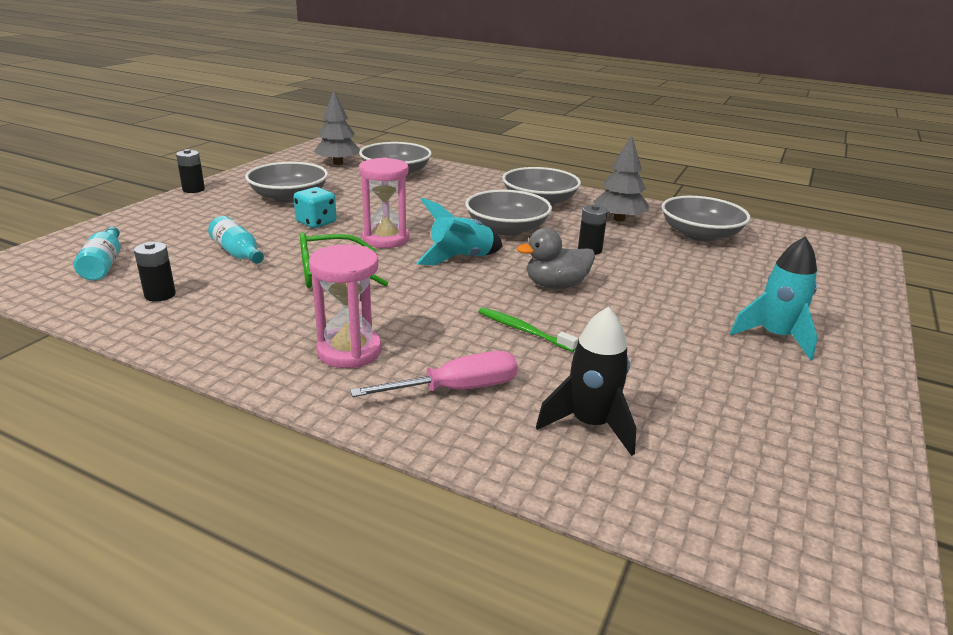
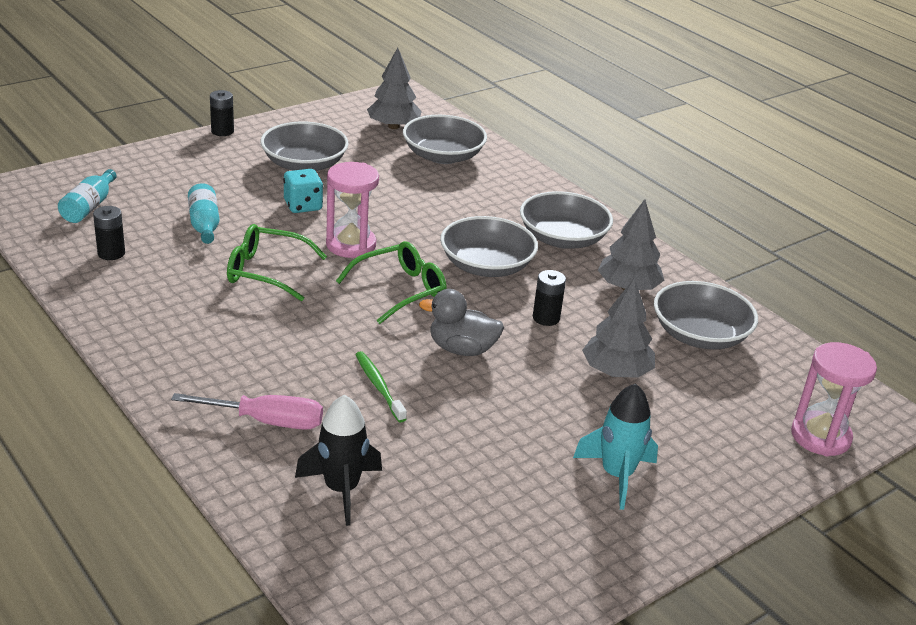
camera: 25 degrees right, 5 degrees up
pink hourglass [309,244,381,368] -> pink hourglass moved to [791,342,877,457]
turquoise rocket [416,198,503,265] -> green glasses [336,241,447,324]
none -> grey tree [582,277,655,378]

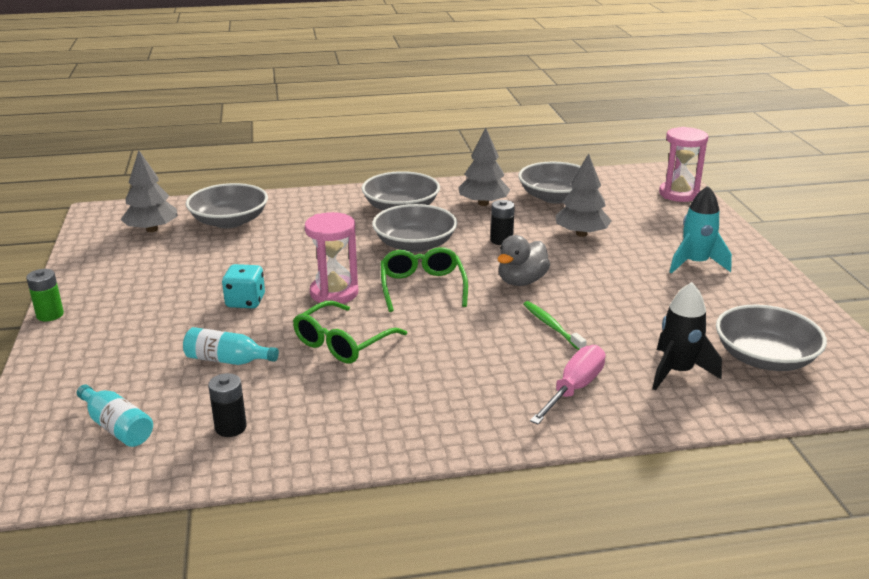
camera: 60 degrees left, 5 degrees down
black battery [210,90,234,136] -> green battery [26,269,64,321]
grey bowl [260,122,349,171] -> grey bowl moved to [716,304,827,371]
green toothbrush [355,351,407,422] -> green toothbrush turned 60 degrees clockwise [523,301,587,350]

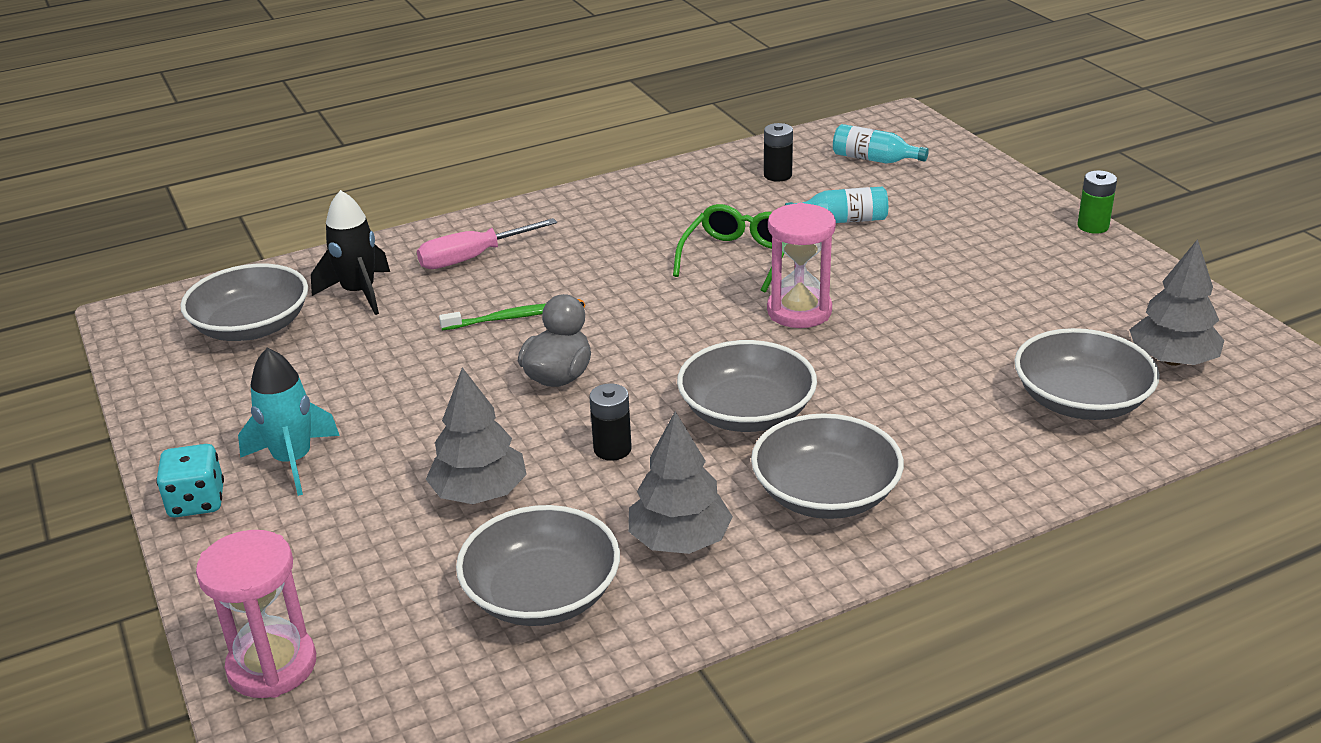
camera: 165 degrees right, 5 degrees up
turquoise dice [222,264,265,308] -> turquoise dice moved to [156,444,224,518]
green glasses [380,247,468,312] -> none
green toothbrush [523,301,587,350] -> green toothbrush turned 60 degrees counterclockwise [439,304,546,330]
pink screwdriver [530,345,606,424] -> pink screwdriver turned 45 degrees clockwise [417,218,557,269]

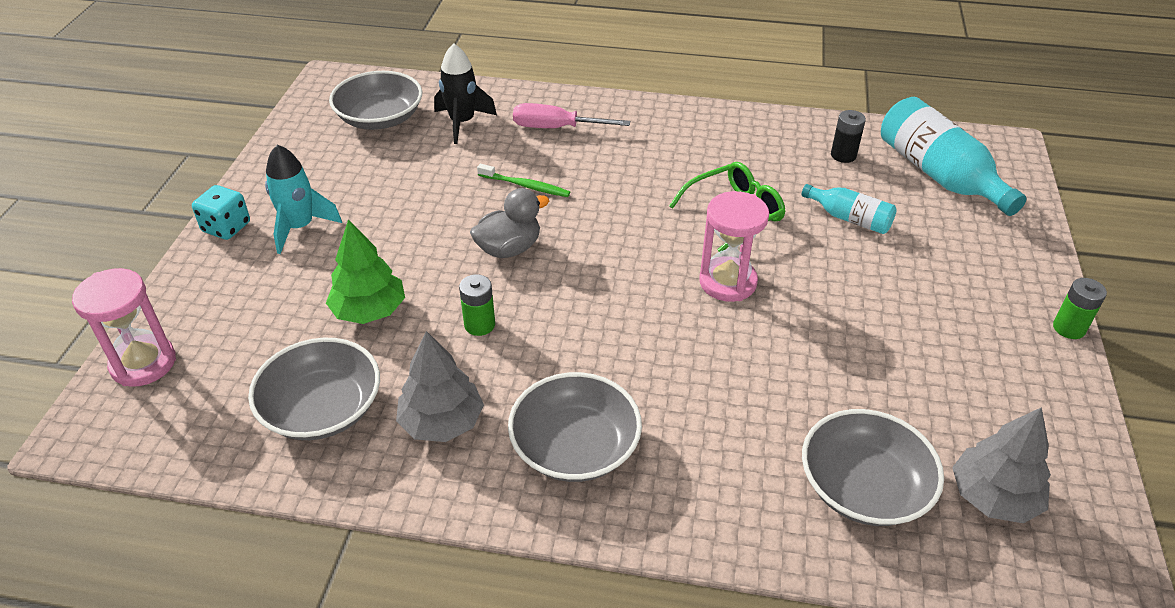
camera: 35 degrees right, 10 degrees up
grey tree [426,367,527,504] -> green tree [326,219,405,324]
black battery [589,383,632,461] -> green battery [459,274,495,336]
grey bowl [677,340,817,432] -> none
turquoise bottle [833,124,929,164] -> turquoise bottle [881,97,1027,216], size x1.86

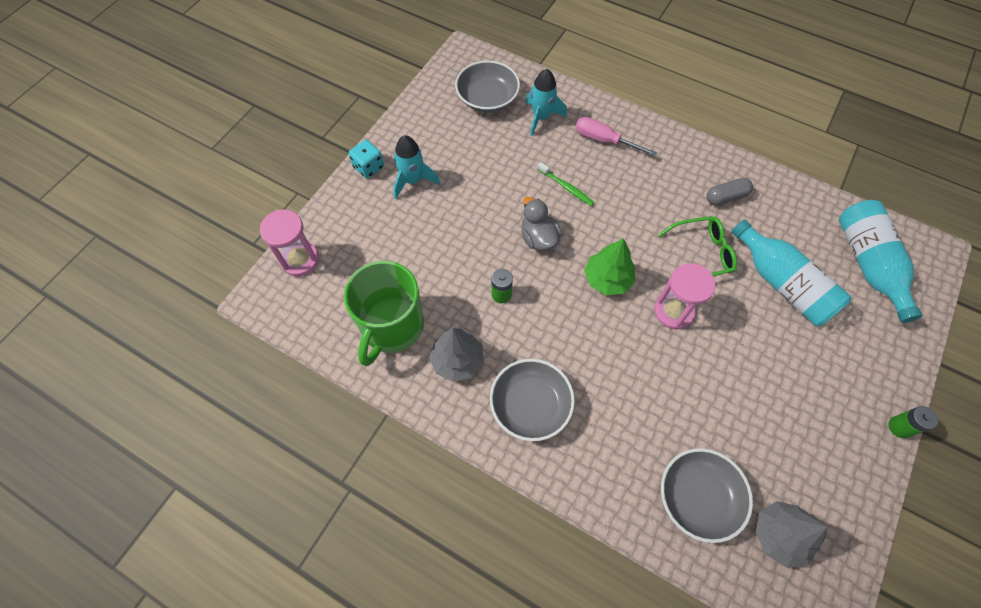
camera: 20 degrees right, 20 degrees up
grey bowl [248,338,380,440] -> green mug [344,261,424,366]
green tree [326,219,405,324] -> green tree moved to [584,238,635,295]
black rocket [434,44,497,144] -> turquoise rocket [526,69,567,136]
grey duck [470,188,549,258] -> grey duck turned 105 degrees counterclockwise [521,197,562,251]
turquoise bottle [801,184,897,234] -> turquoise bottle [732,220,851,326], size x1.86
black battery [831,110,866,163] -> none
none -> grey capsule [707,178,753,206]

